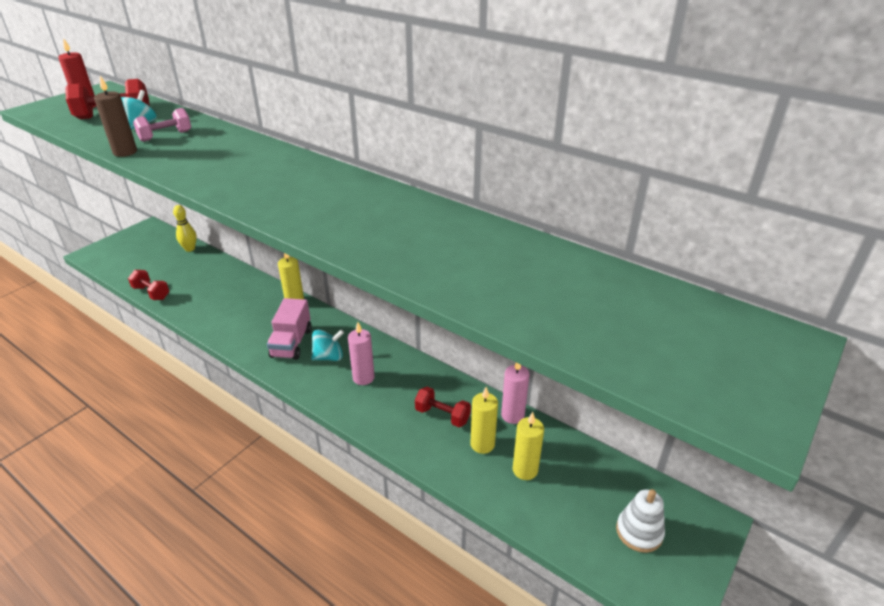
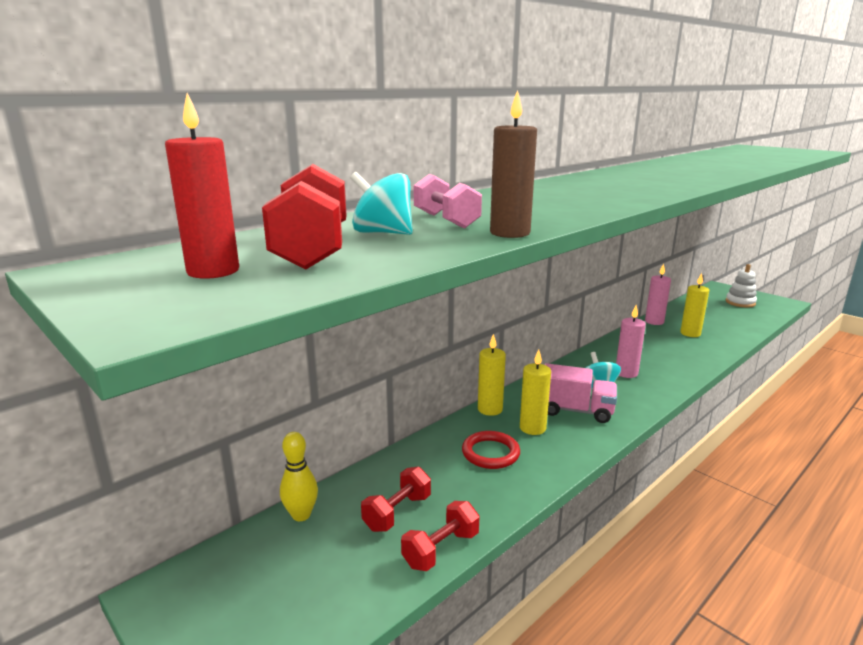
camera: 80 degrees left, 15 degrees down
red dumbbell [415,387,471,427] -> red dumbbell moved to [361,466,431,532]
yellow candle [513,412,544,480] -> yellow candle moved to [520,350,551,435]
none -> red ring [462,431,520,469]

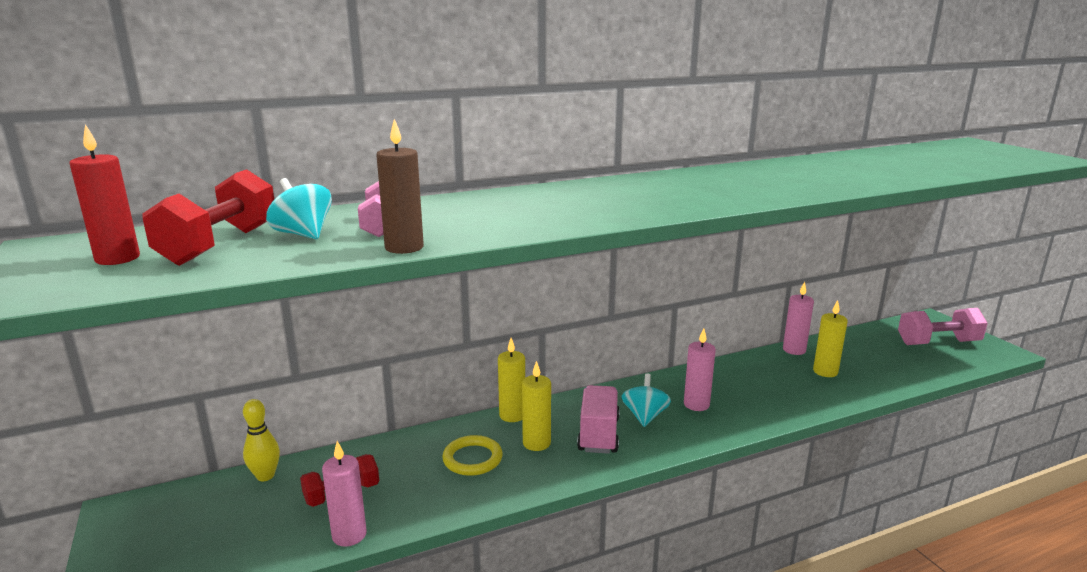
camera: 20 degrees right, 0 degrees up
red dumbbell [401,501,479,571] -> pink candle [322,441,367,547]
red ring [462,431,520,469] -> yellow ring [442,435,503,476]
pink truck [544,363,617,423] -> pink truck turned 120 degrees counterclockwise [577,385,620,454]
white stacking toy [726,264,757,307] -> pink dumbbell [898,308,988,345]

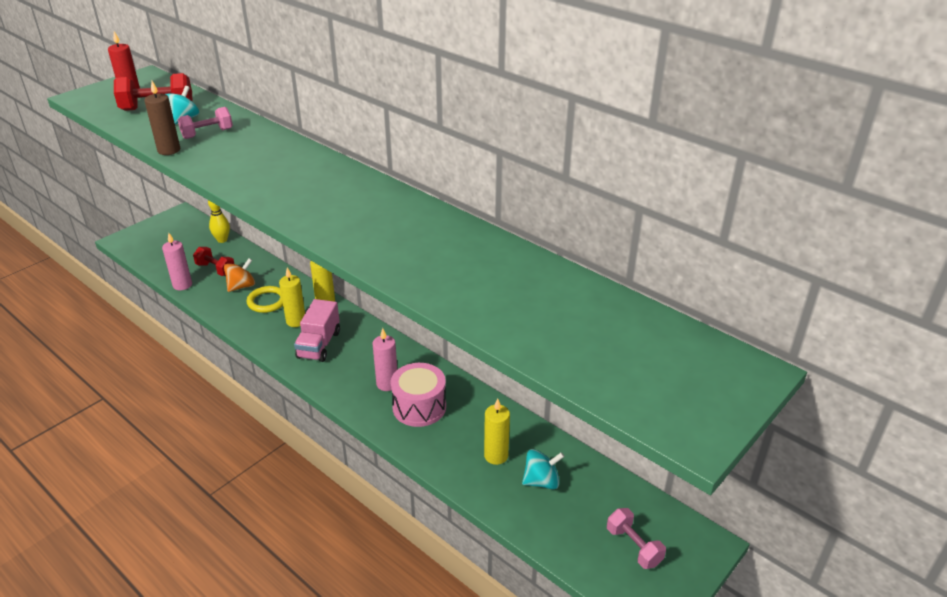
camera: 65 degrees right, 15 degrees up
pink truck [577,385,620,454] -> pink truck turned 120 degrees clockwise [294,299,340,362]
turquoise spinning top [622,374,671,427] -> turquoise spinning top moved to [522,449,564,489]
pink candle [783,282,814,355] -> none
pink dumbbell [898,308,988,345] -> pink dumbbell [607,508,666,569], size x0.66
none -> orange spinning top [224,258,255,292]
none -> pink drum [390,363,446,427]

